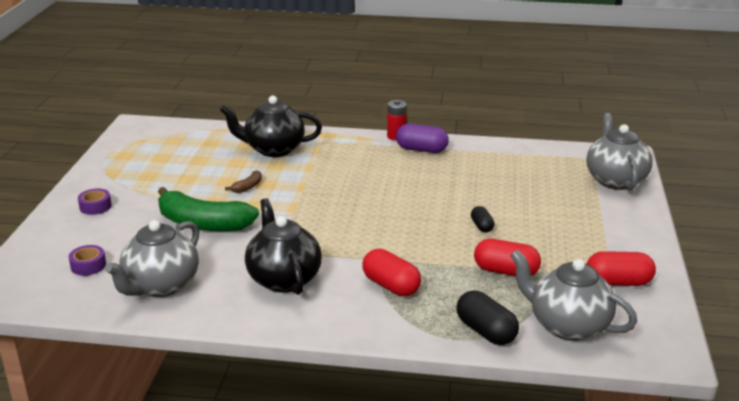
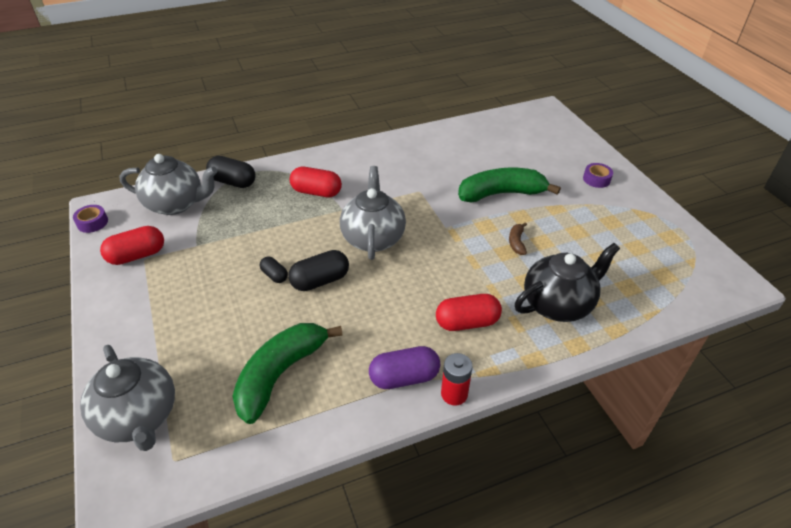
camera: 150 degrees right, 15 degrees up
purple tape [69,245,106,276] -> purple tape moved to [73,205,108,233]
grey teapot [105,220,199,297] -> grey teapot moved to [340,166,406,260]
black teapot [245,198,322,295] -> none
red capsule [474,239,541,276] -> red capsule moved to [436,294,502,331]
none -> green banana [232,323,343,424]
none -> black capsule [288,250,349,291]

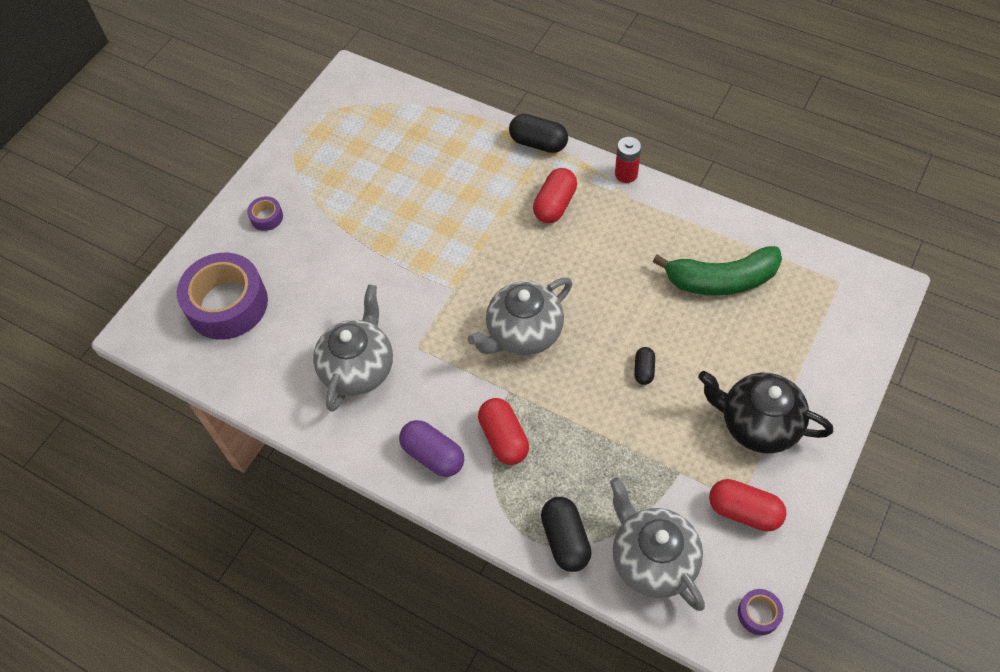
camera: 125 degrees left, 15 degrees up
grey teapot [80,345,175,451] -> grey teapot moved to [313,285,393,412]
black capsule [288,250,349,291] -> black capsule moved to [509,114,568,153]
purple capsule [369,346,440,389] -> purple capsule moved to [399,420,464,477]
red capsule [436,294,502,331] -> red capsule turned 75 degrees clockwise [533,168,577,223]
green banana [458,168,561,203] -> none
brown banana [509,222,527,255] -> none
black teapot [515,243,620,322] -> black teapot moved to [698,371,833,454]
none -> purple tape [177,252,268,340]

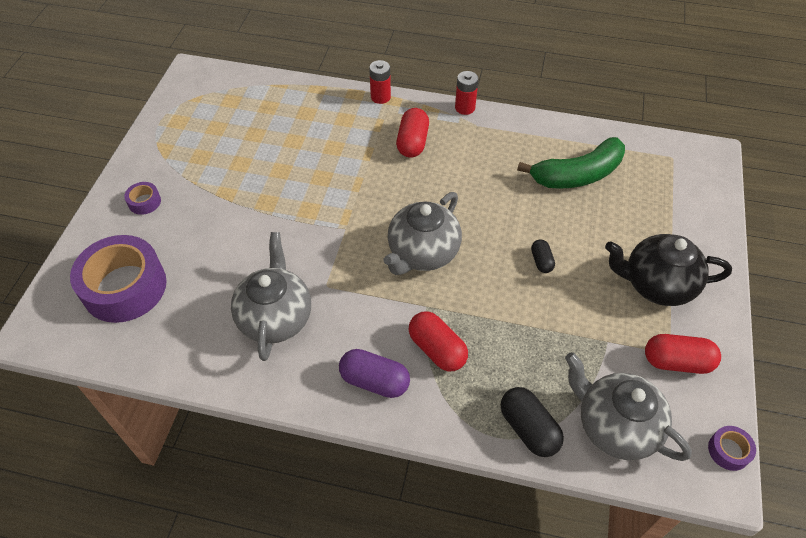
camera: 20 degrees left, 5 degrees down
black capsule [509,114,568,153] -> red battery [369,60,391,104]

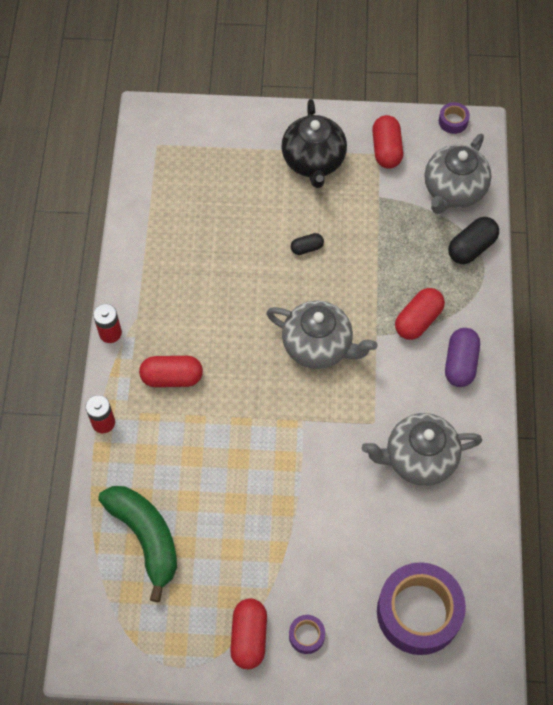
camera: 100 degrees left, 10 degrees up
green banana [517,137,625,189] -> green banana moved to [98,486,177,602]
none -> red capsule [230,598,267,669]

